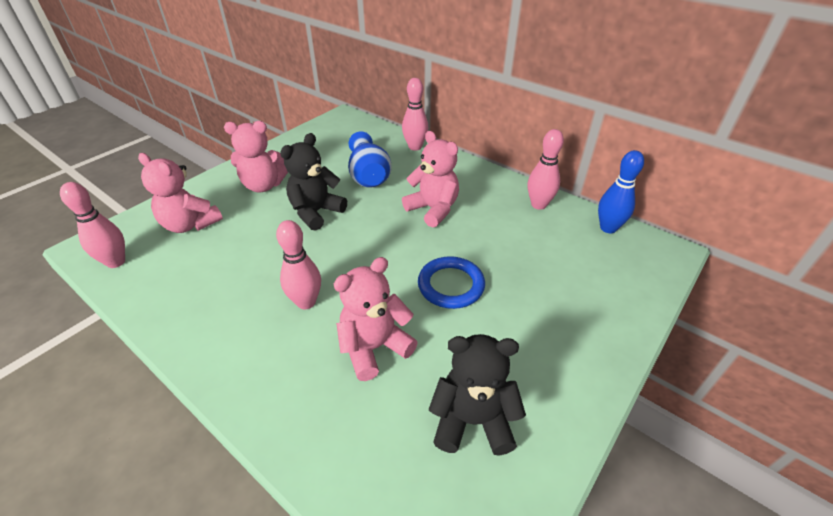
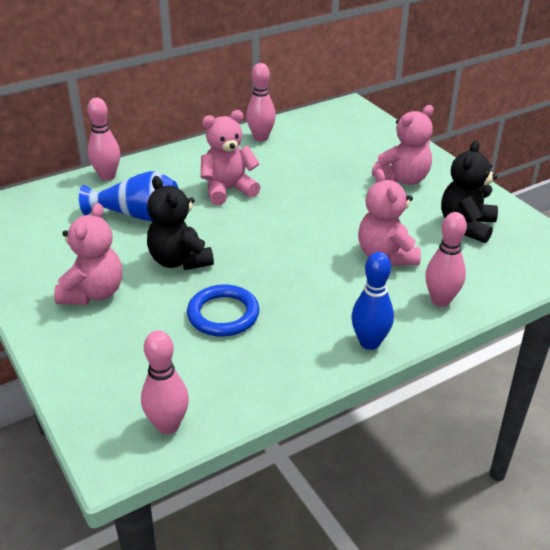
camera: 70 degrees left, 5 degrees down
pink teddy bear [138,153,223,233] -> pink teddy bear moved to [372,105,434,185]
pink bowling pin [276,220,321,309] -> pink bowling pin moved to [425,212,467,307]
blue ring [418,256,485,309] -> blue ring moved to [187,284,260,337]
blue bowling pin [598,150,644,233] -> blue bowling pin moved to [351,252,394,350]

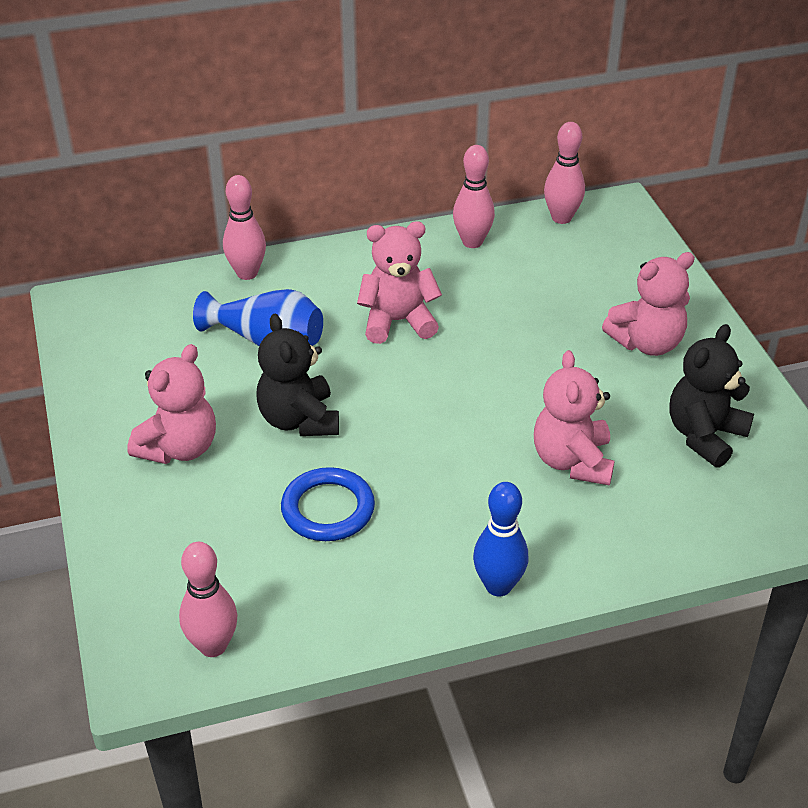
camera: 15 degrees right, 5 degrees up
pink bowling pin [425,212,467,307] -> pink bowling pin moved to [544,122,585,224]

